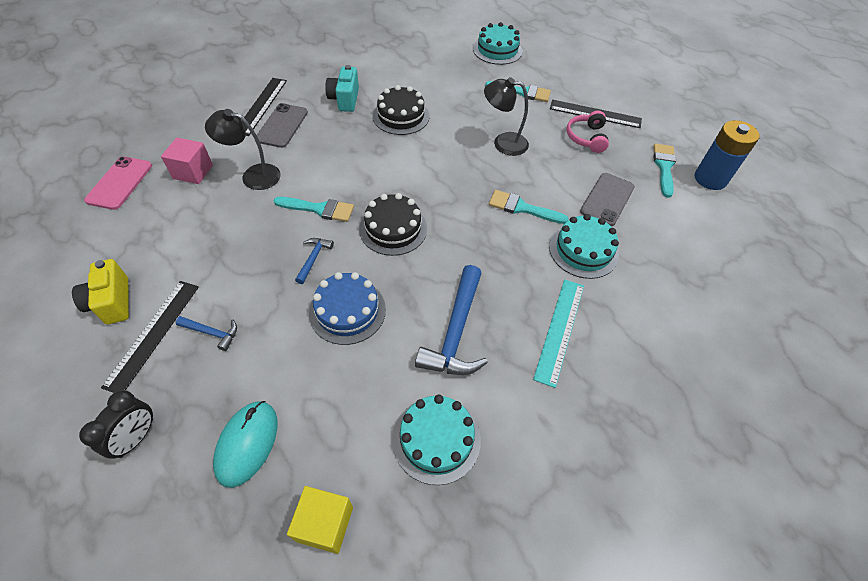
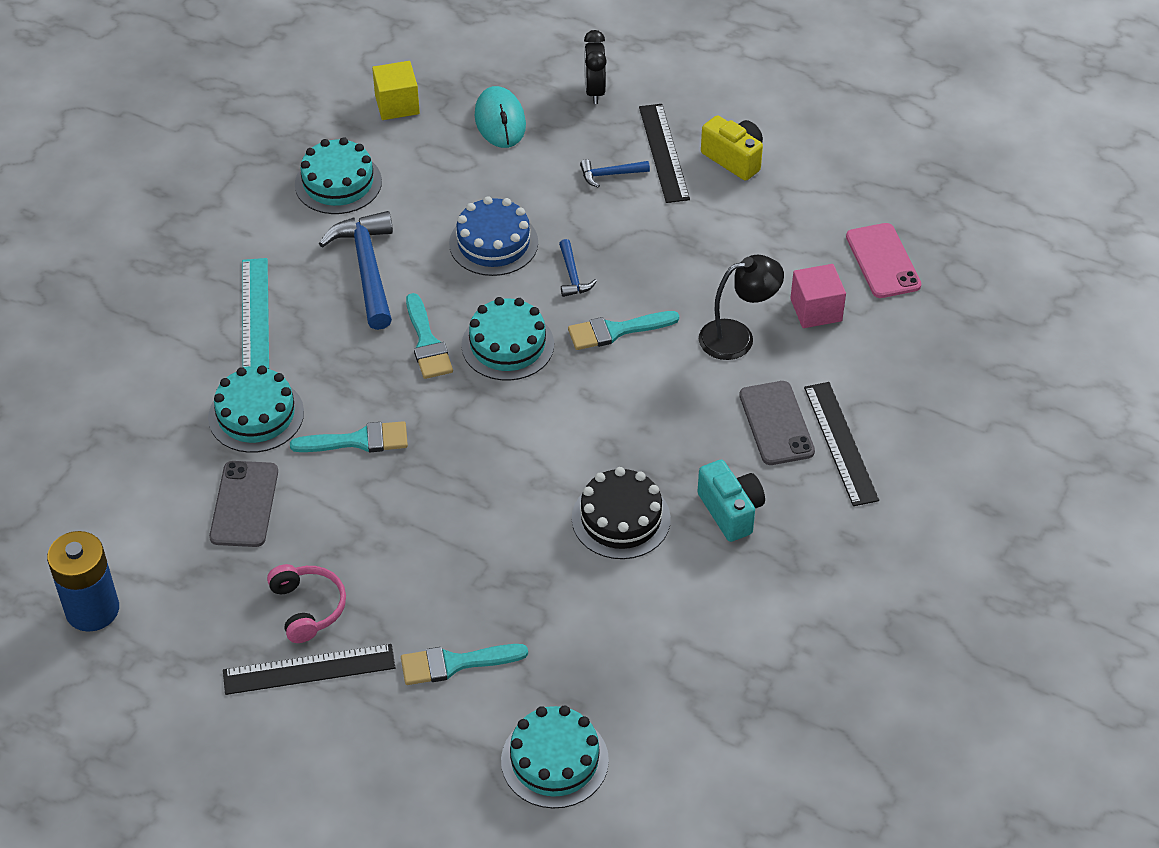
camera: 155 degrees right, 5 degrees down
black cake [359,193,427,256] -> turquoise cake [461,297,554,381]
black lamp [484,77,529,156] -> none
turquoise brush [653,144,676,198] -> turquoise brush moved to [406,293,453,379]

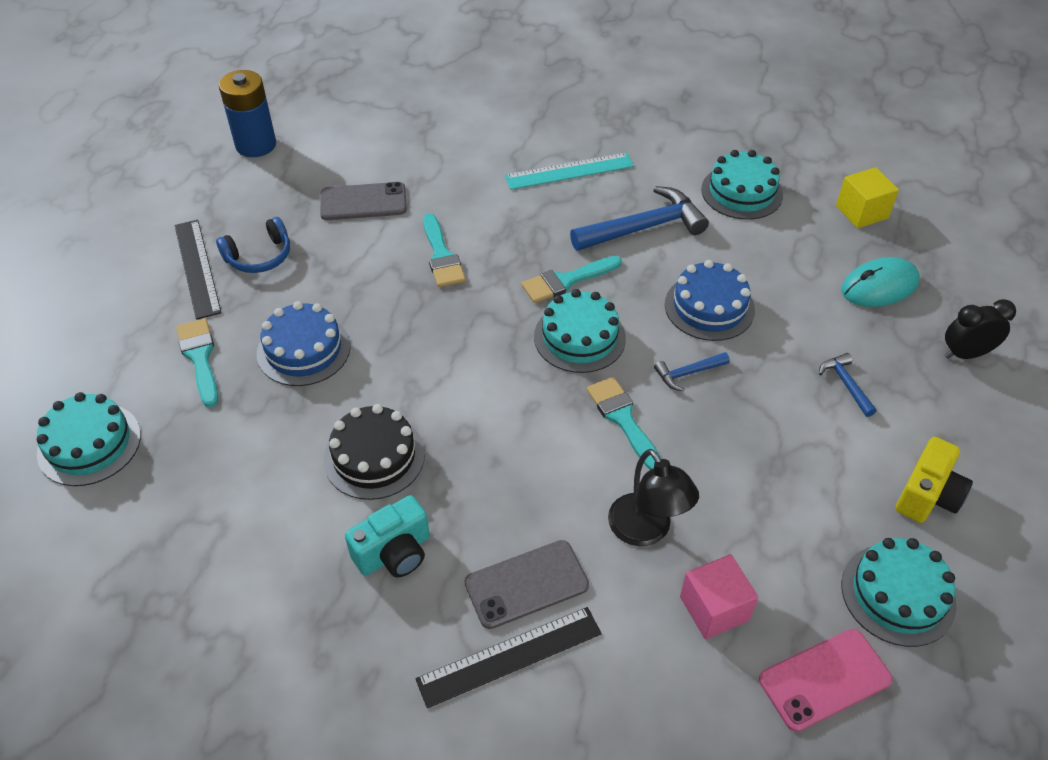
camera: 80 degrees right, 0 degrees up
turquoise cake [208,366,304,453] -> turquoise cake moved to [842,538,956,647]
pink headphones [267,564,346,643] -> blue headphones [216,217,290,273]
black ruler [639,104,690,203] -> none
none -> blue cake [257,301,351,386]

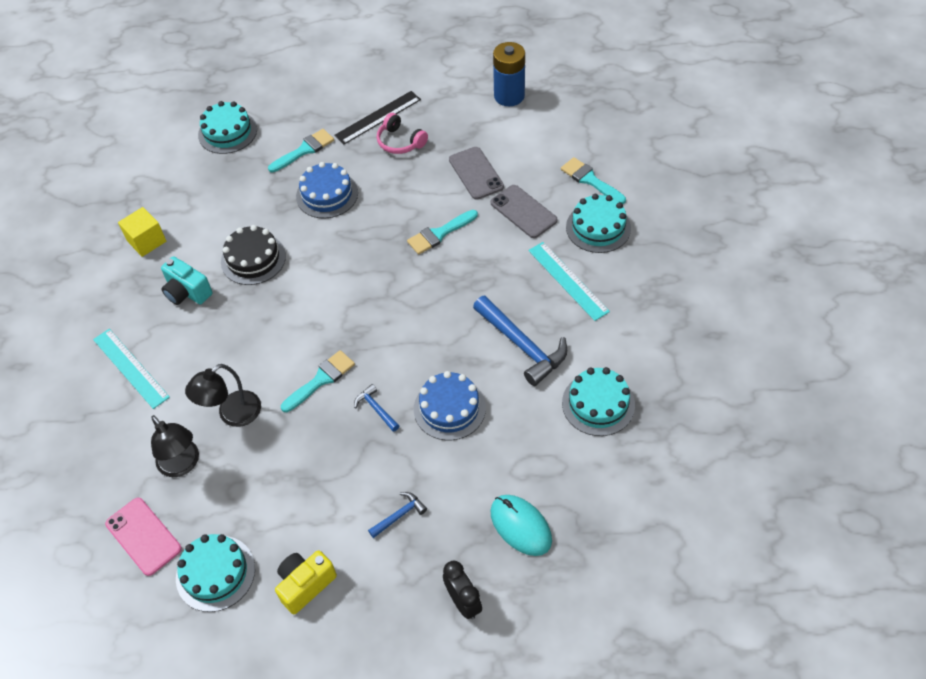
camera: 75 degrees right, 5 degrees up
blue headphones [216,217,290,273] -> pink headphones [377,113,428,154]
black ruler [416,607,602,708] -> turquoise ruler [93,329,170,409]
grey phone [465,540,589,629] -> grey phone moved to [491,185,557,238]
turquoise brush [521,256,622,303] -> turquoise brush moved to [561,157,626,204]
turquoise cake [534,289,626,373] -> turquoise cake moved to [566,194,631,253]
pink cube [680,554,758,639] -> black lamp [151,415,199,477]
yellow cube [836,167,899,228] -> yellow cube moved to [118,207,166,257]
yellow camera [896,437,973,523] -> yellow camera turned 120 degrees clockwise [275,550,337,614]

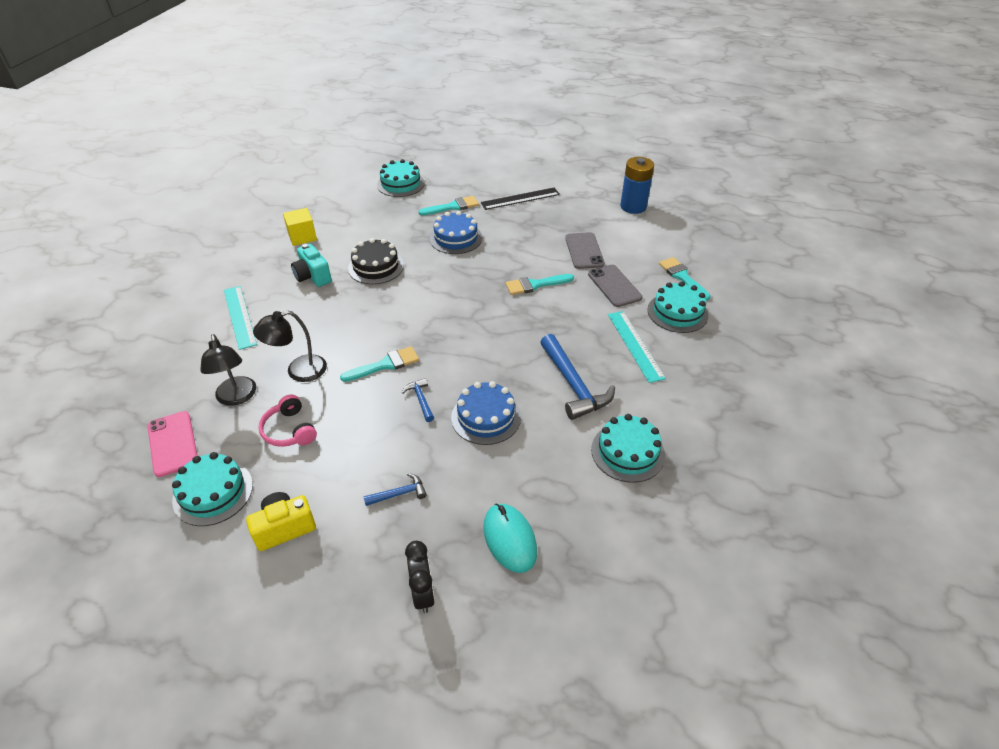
camera: 15 degrees right, 10 degrees down
pink headphones [377,113,428,154] -> pink headphones moved to [259,394,317,447]

